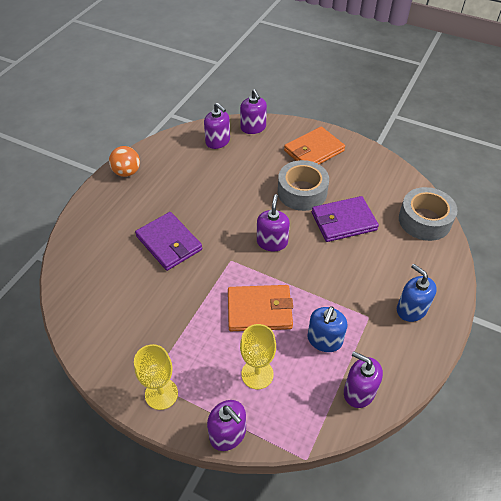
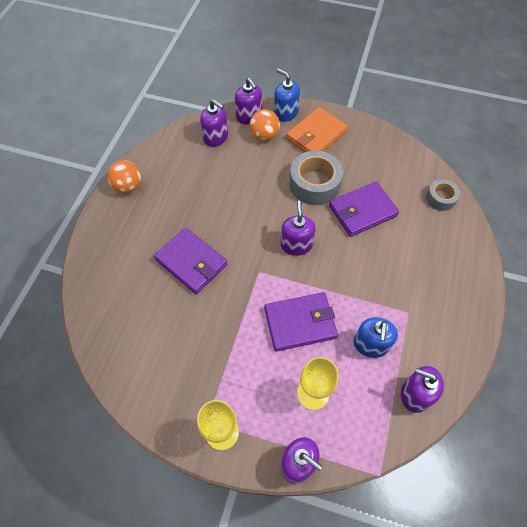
camera: 10 degrees left, 10 degrees up
orange wallet [228,285,293,331] -> purple wallet [264,292,338,351]
blue soap dispenser [397,264,437,322] -> blue soap dispenser moved to [274,68,300,122]
grey tape [399,187,458,241] -> grey tape [426,179,460,211], size x0.57
none -> orange ball [250,109,280,141]

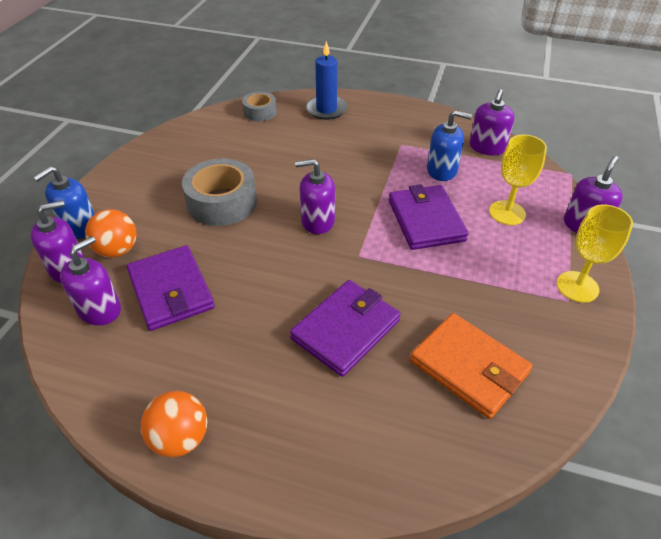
camera: 90 degrees left, 15 degrees down
orange wallet [286,107,348,152] -> orange wallet moved to [410,313,533,419]
purple wallet [329,182,399,237] -> purple wallet moved to [127,245,215,331]
none -> blue candle [306,41,347,120]

